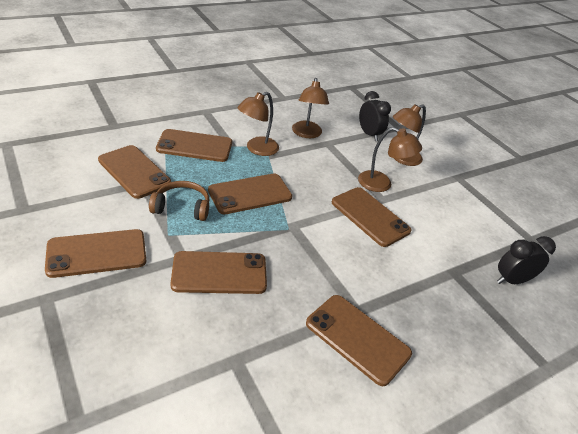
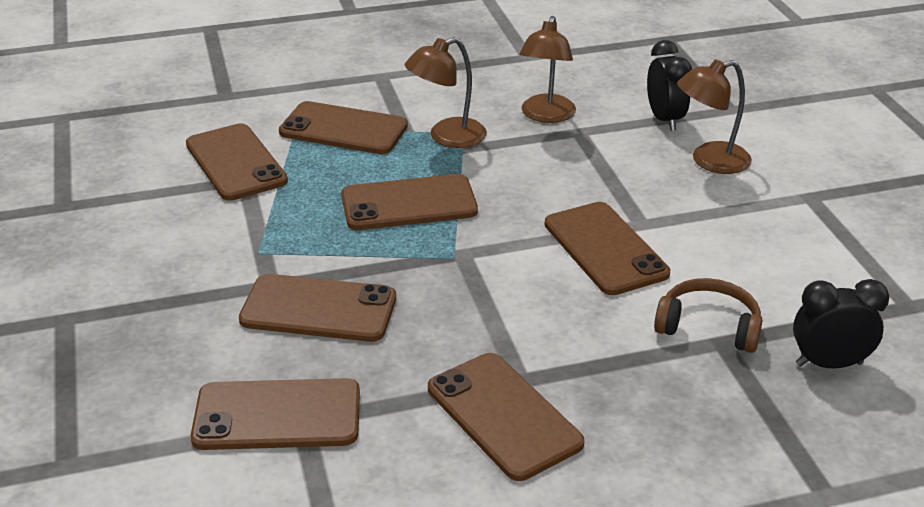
camera: 20 degrees right, 5 degrees down
brown phone [45,229,146,278] -> brown phone moved to [191,378,360,450]
brown headphones [149,181,209,221] -> brown headphones moved to [654,278,763,353]
brown lamp [358,127,422,192] -> none

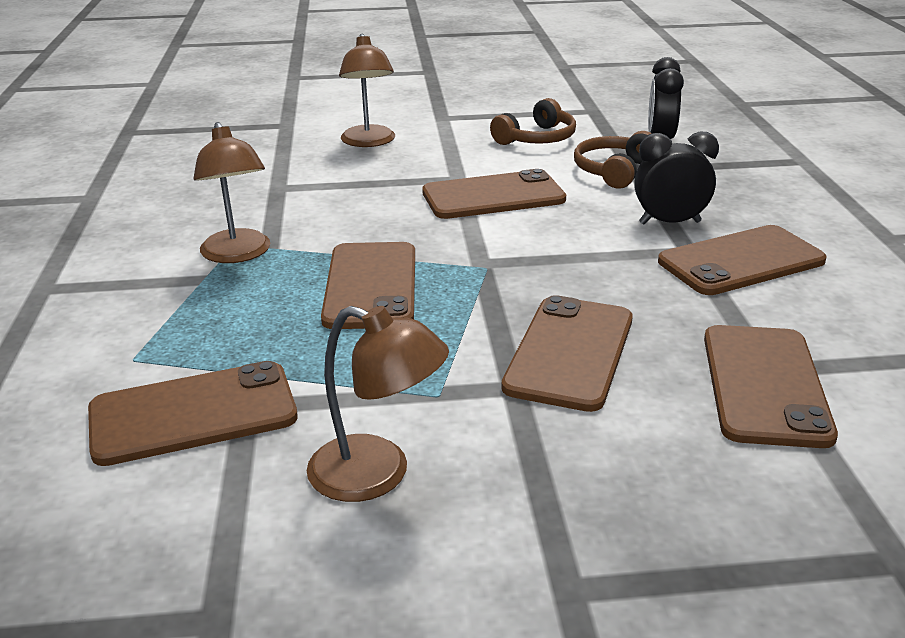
camera: 80 degrees left, 5 degrees down
brown phone [279,101,408,154] -> none
brown lamp [519,16,576,123] -> brown lamp moved to [307,306,449,502]
black clock [647,40,692,131] -> black clock moved to [634,132,719,224]
none -> brown headphones [490,98,576,145]

